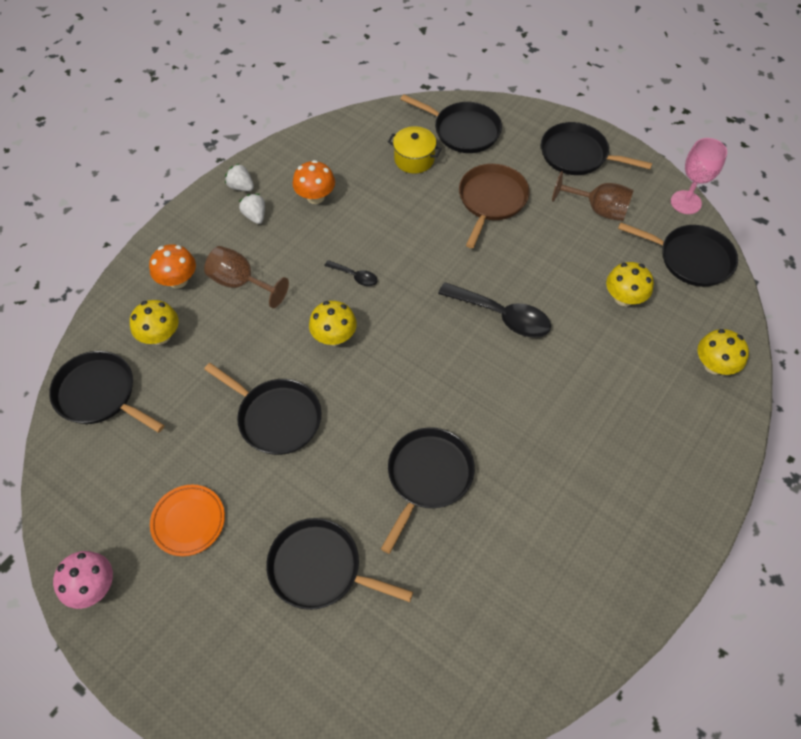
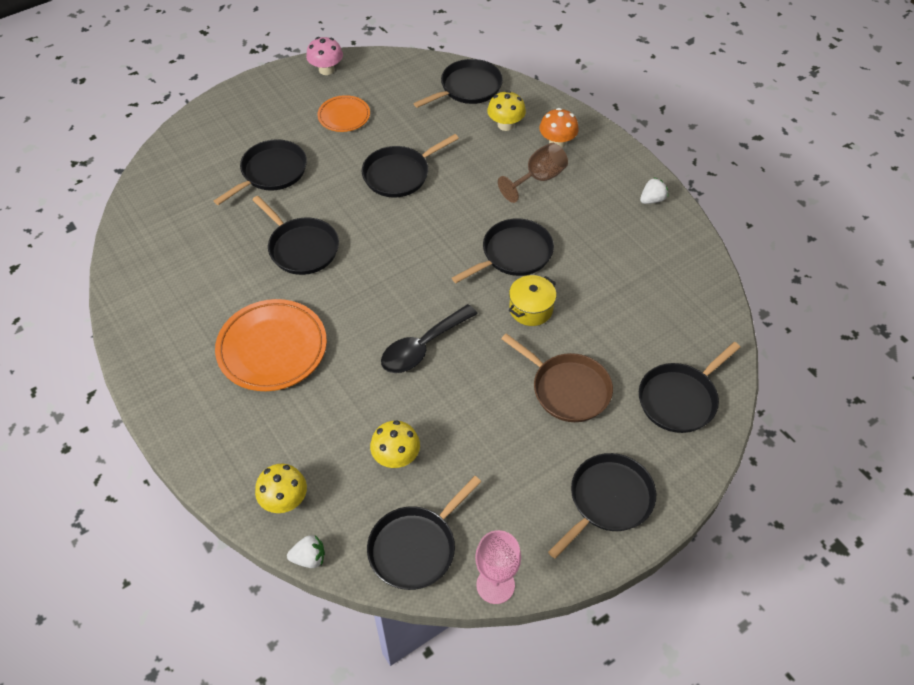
camera: 110 degrees right, 5 degrees down
white strawberry [239,194,265,224] -> white strawberry moved to [287,535,325,568]
orange mushroom [293,160,335,204] -> none
yellow mushroom [309,301,357,346] -> none
black spoon [324,260,378,286] -> black pan [452,218,554,283]
yellow pot [388,126,442,174] -> yellow pot moved to [509,275,556,326]
brown goblet [552,171,634,221] -> none
none -> orange plate [215,299,327,391]

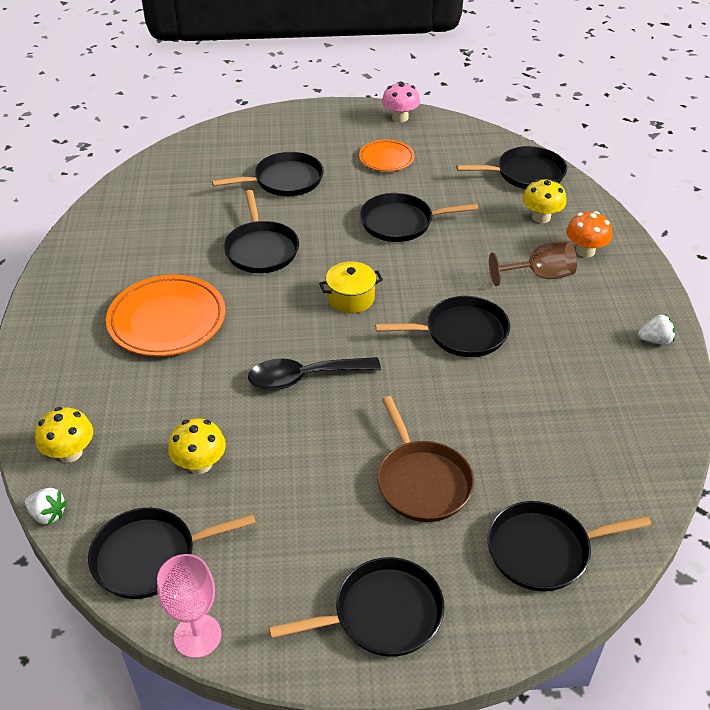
camera: 30 degrees right, 10 degrees down
yellow pot [509,275,556,326] -> yellow pot moved to [319,262,383,313]

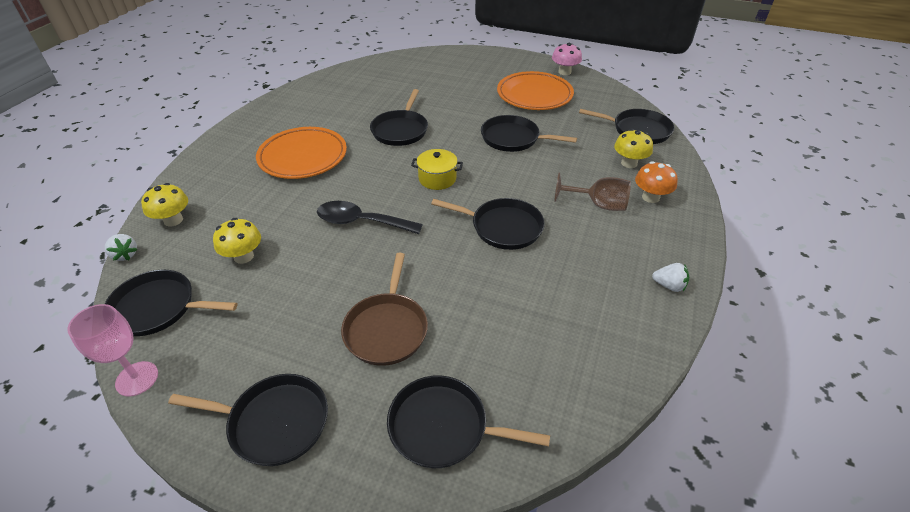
camera: 25 degrees right, 0 degrees up
black pan [212,152,324,196] -> none
orange plate [359,140,415,171] -> orange plate [497,71,574,110], size x1.74

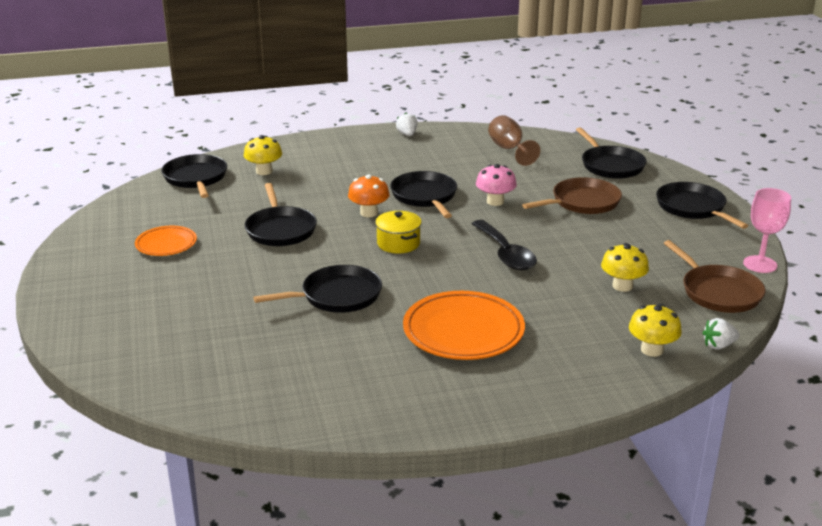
camera: 125 degrees left, 15 degrees down
white strawberry [105,234,138,261] -> white strawberry turned 120 degrees counterclockwise [702,318,739,350]
black pan [105,270,238,336] -> brown pan [664,240,765,313]
orange plate [497,71,574,110] -> orange plate [135,226,197,256], size x0.57
pink mushroom [552,43,582,75] -> pink mushroom moved to [476,164,517,206]
brown goblet [554,173,631,211] -> brown goblet moved to [488,115,540,166]
orange mushroom [635,161,678,203] -> orange mushroom moved to [348,175,390,217]

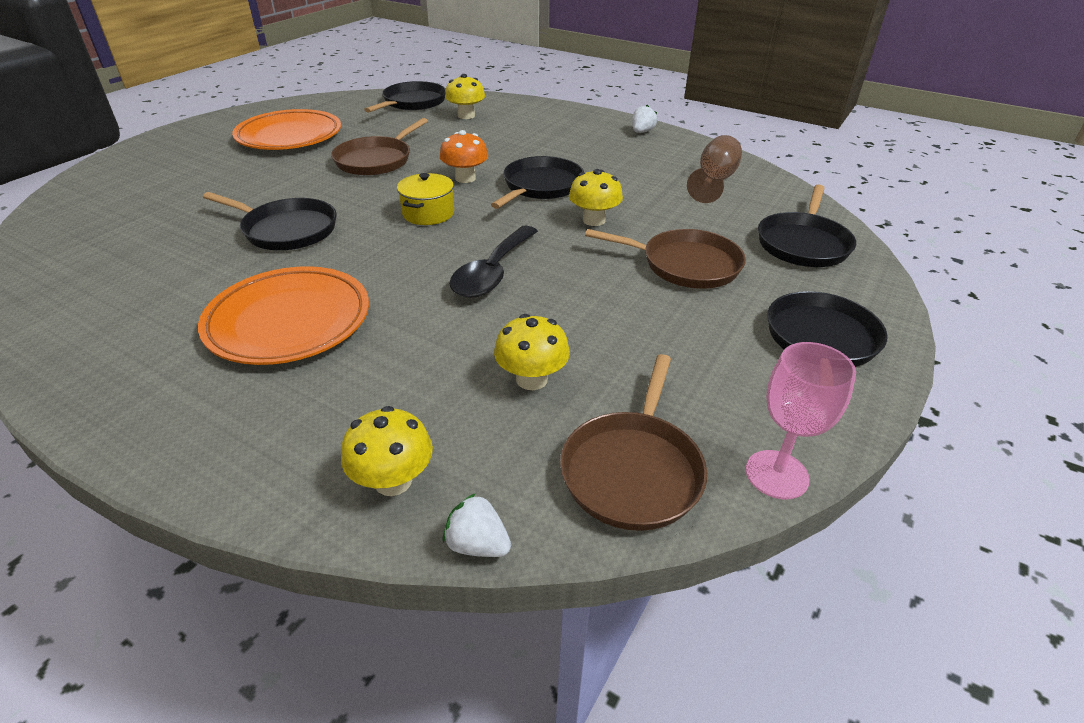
camera: 45 degrees right, 10 degrees up
orange plate [135,226,197,256] -> orange plate [232,109,341,150], size x1.74
black pan [245,183,317,246] -> brown pan [331,118,428,176]
pink mushroom [476,164,517,206] -> yellow mushroom [569,169,623,226]

